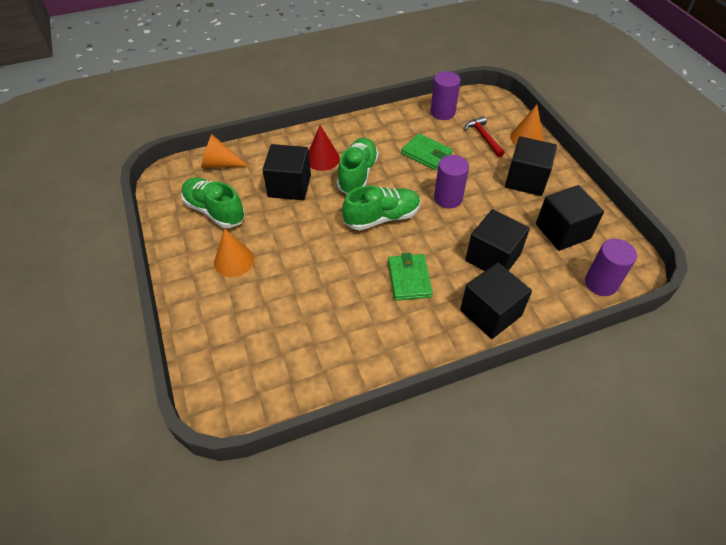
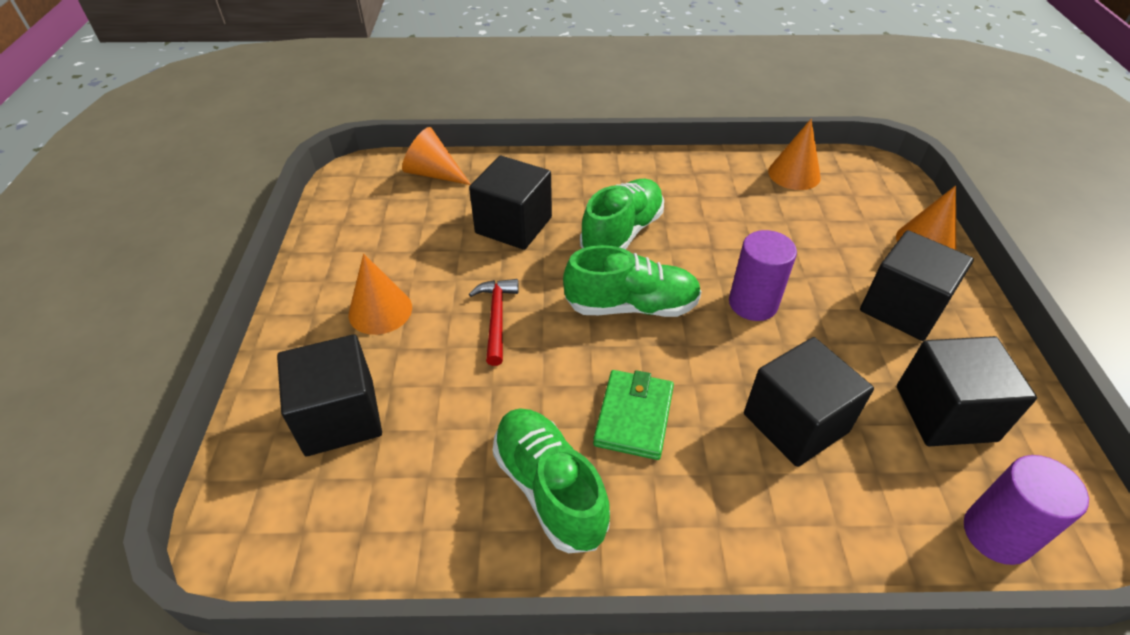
camera: 20 degrees right, 5 degrees down
green shoe [181,178,245,228] -> green shoe moved to [493,408,610,553]
red cone [309,125,340,171] -> none
green wallet [401,133,453,170] -> none
purple cylinder [430,71,461,120] -> orange cone [768,119,821,190]
black cube [460,263,532,339] -> black cube moved to [277,334,382,456]
red hammer [464,116,505,157] -> red hammer moved to [469,279,519,366]

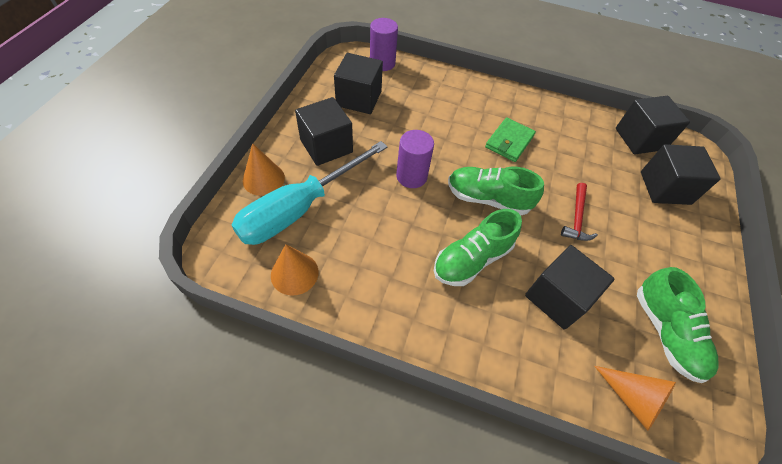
camera: 165 degrees left, 10 degrees up
orange cone [348,254,412,335] -> none
green shoe [493,408,610,553] -> green shoe moved to [637,267,718,383]
black cube [744,337,874,467] -> black cube moved to [616,96,690,154]
none -> turquoise screwdriver [232,141,388,245]

